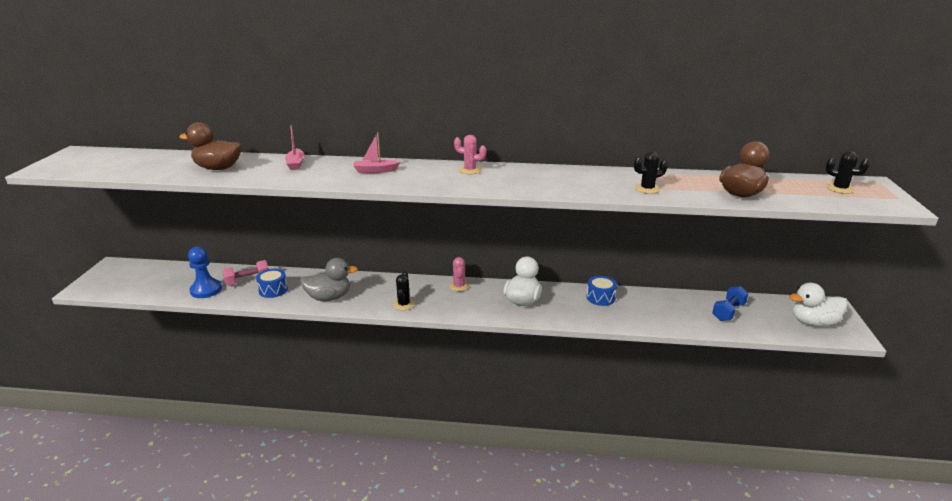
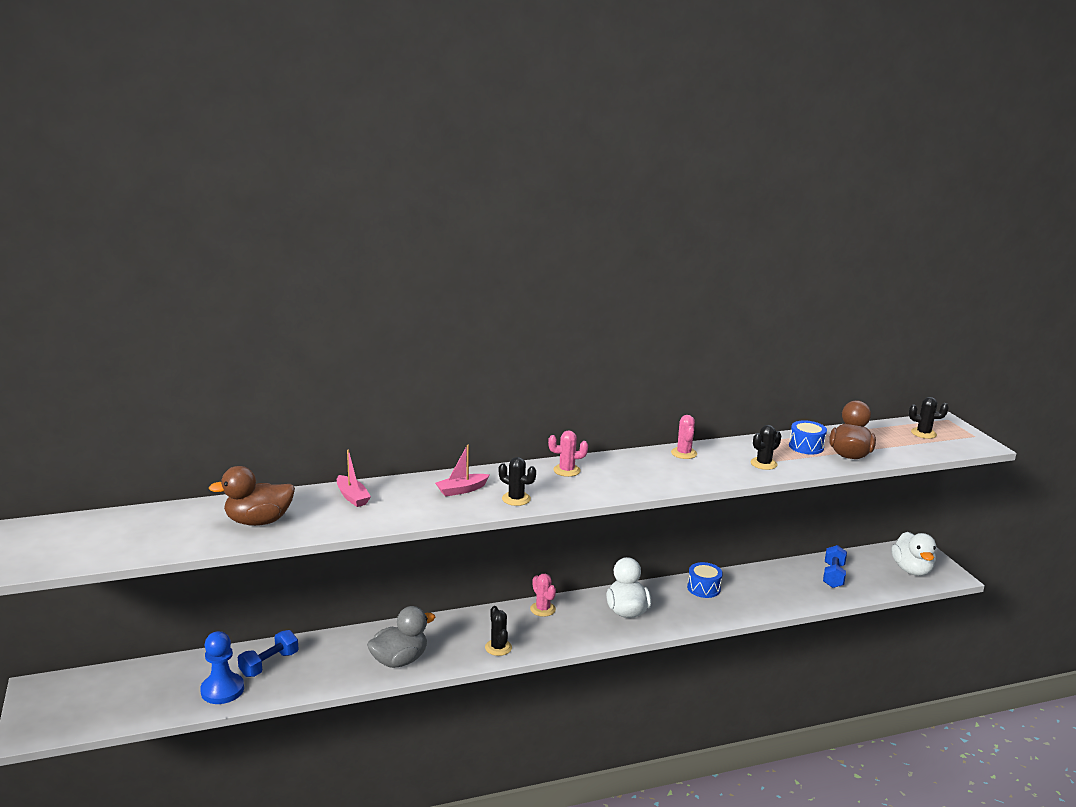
camera: 25 degrees left, 5 degrees down
pink dumbbell [222,260,269,286] -> blue dumbbell [238,630,299,677]
blue drum [256,269,288,298] -> blue drum moved to [789,420,827,454]
white duck [789,283,847,327] -> white duck turned 60 degrees counterclockwise [892,532,936,576]
none -> black cactus [499,457,536,506]
none -> pink cactus [671,415,697,459]

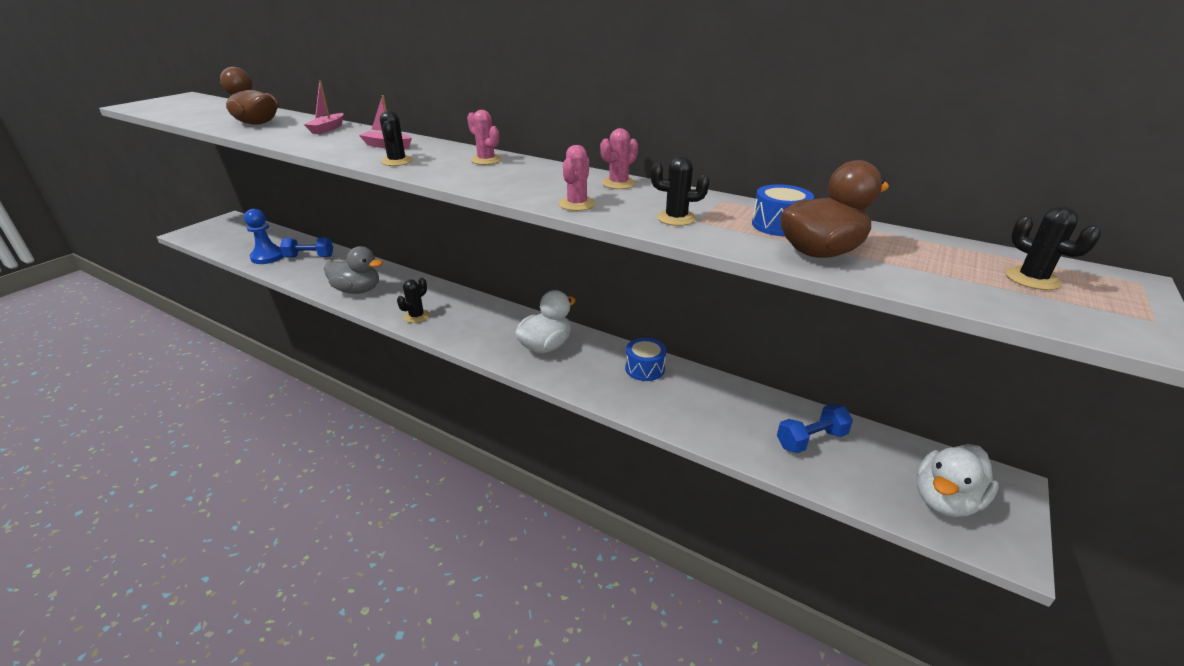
camera: 50 degrees right, 10 degrees up
pink cactus [530,574,556,617] -> pink cactus moved to [559,145,596,211]

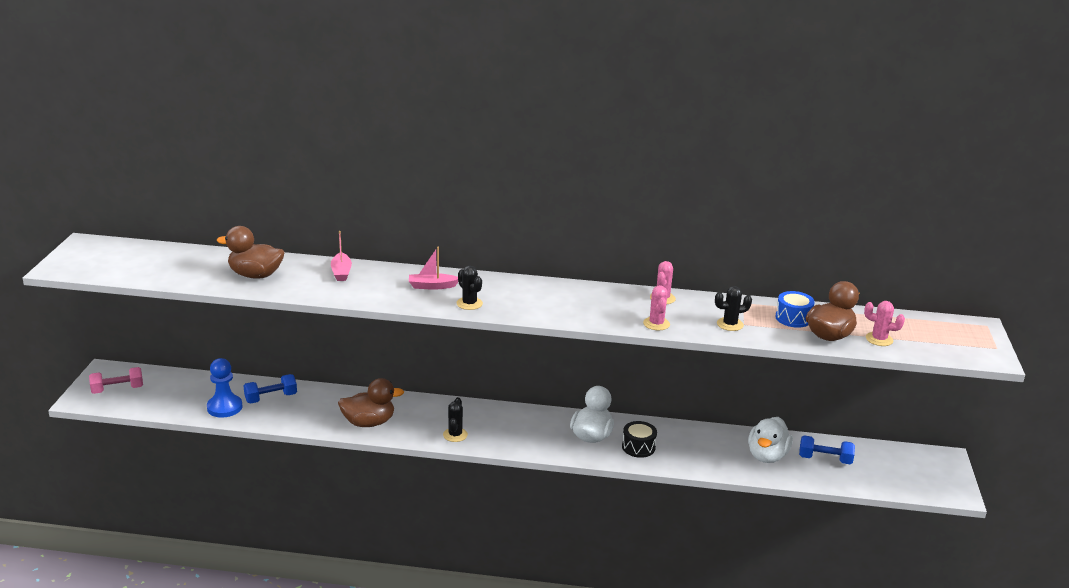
camera: 25 degrees left, 5 degrees down
grey duck [324,246,383,294] -> brown duck [338,378,404,427]
pink cactus [467,110,502,165] -> pink cactus moved to [864,301,905,346]
blue drum [625,338,666,381] -> none
blue dumbbell [777,404,853,453] -> blue dumbbell turned 60 degrees clockwise [799,435,855,464]
white duck [917,444,999,517] -> white duck moved to [748,417,793,463]
black cactus [1005,206,1101,290] -> none
none -> pink dumbbell [89,367,143,394]
none -> black drum [622,421,657,458]

